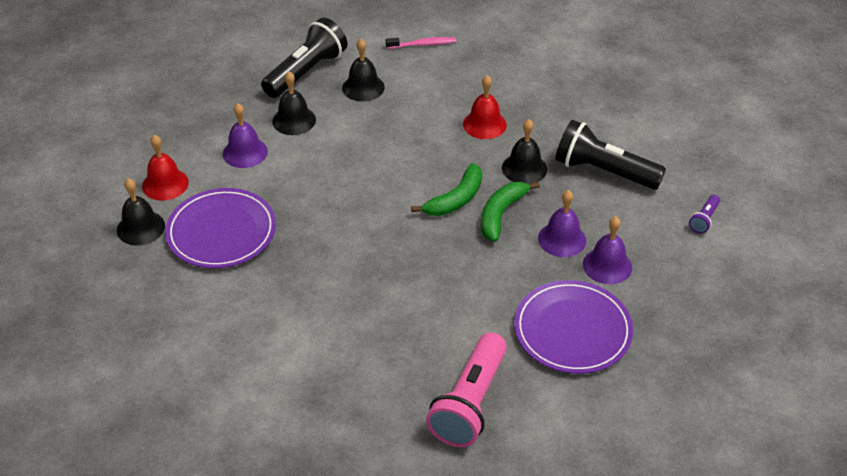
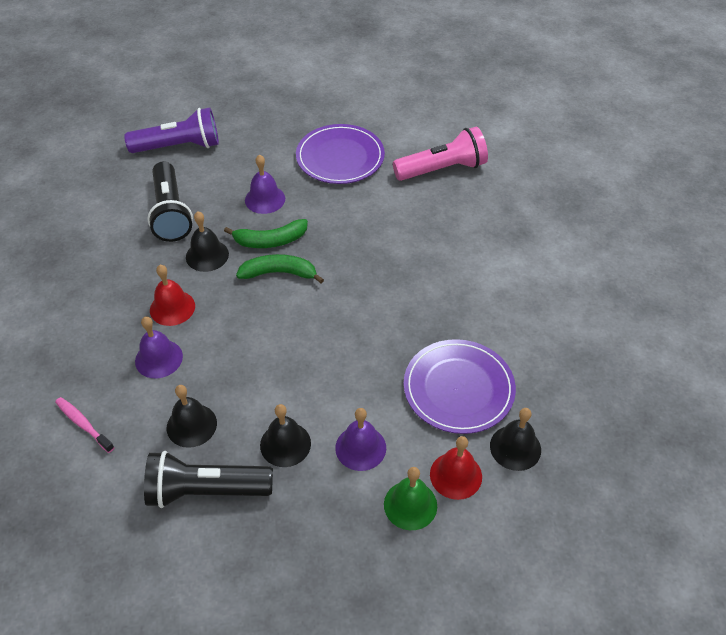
camera: 130 degrees left, 5 degrees up
purple bell [583,216,632,284] -> purple bell moved to [135,316,183,378]
purple flashlight [689,195,720,234] -> purple flashlight [124,107,219,153], size x2.24
none -> green bell [384,467,437,530]

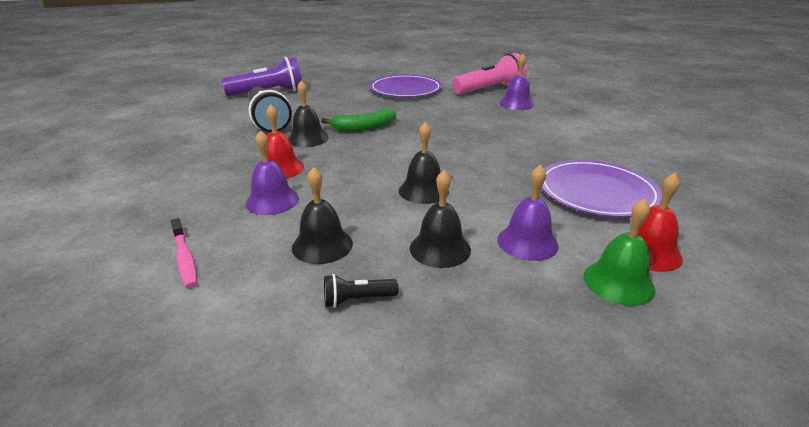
camera: 10 degrees left, 20 degrees down
pink toothbrush [55,397,115,453] -> pink toothbrush turned 150 degrees counterclockwise [171,218,197,288]
black flashlight [144,451,273,508] -> black flashlight [324,274,399,308], size x0.45
green banana [236,254,324,283] -> none
purple bell [245,155,285,214] -> purple bell moved to [499,54,534,110]
black bell [490,408,541,471] -> black bell moved to [399,122,449,204]

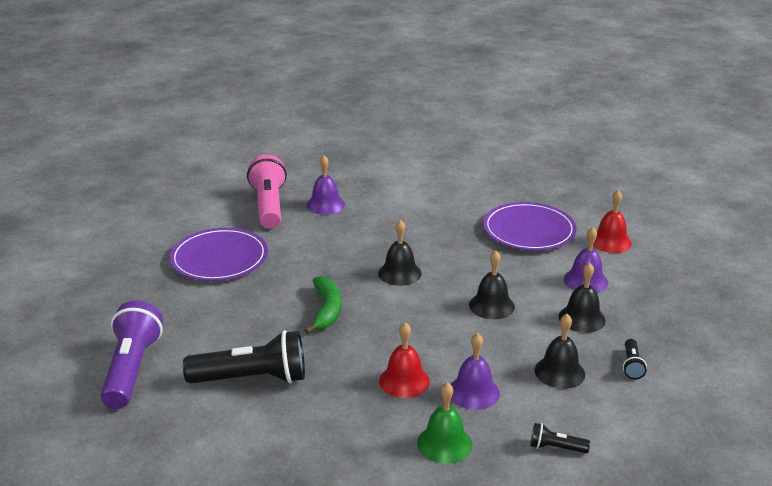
camera: 70 degrees left, 0 degrees up
pink toothbrush [171,218,197,288] -> black flashlight [530,423,590,453]
black bell [288,80,329,147] -> black bell moved to [378,220,422,286]
green bell [583,199,656,306] -> green bell moved to [417,382,472,464]

